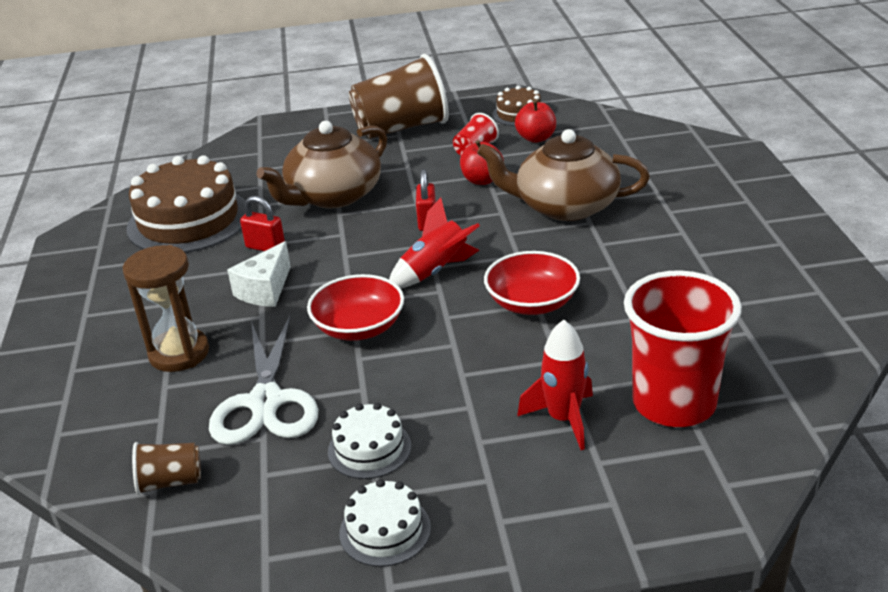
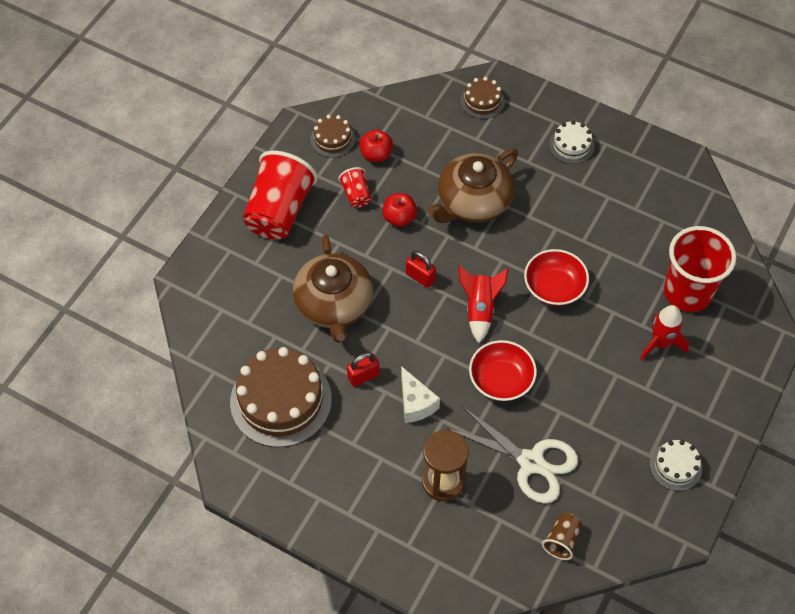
camera: 55 degrees left, 25 degrees up
white cake [328,403,411,479] -> white cake moved to [549,121,594,164]
brown cup [349,54,449,139] -> red cup [243,151,318,240]
none -> brown cake [460,77,505,119]

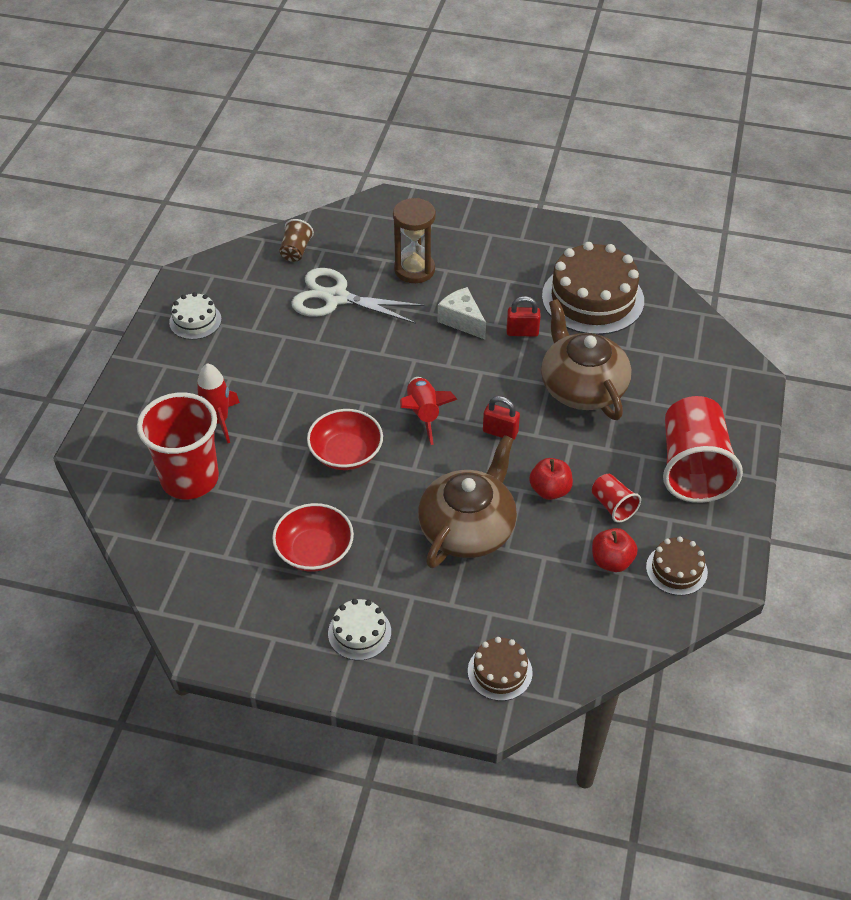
camera: 165 degrees right, 10 degrees down
red padlock [347,352,380,387] -> red padlock turned 45 degrees clockwise [507,296,540,337]
red bowl [469,340,537,401] -> red bowl moved to [272,503,354,572]

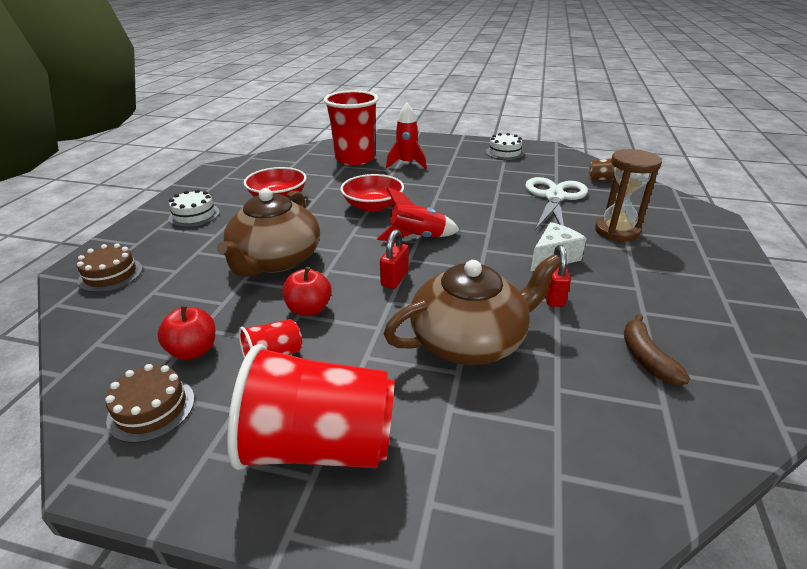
camera: 90 degrees right, 15 degrees down
brown teapot [418,435,517,568] -> brown teapot turned 75 degrees clockwise [217,188,320,277]
brown cake [542,242,644,335] -> brown banana [624,314,690,385]

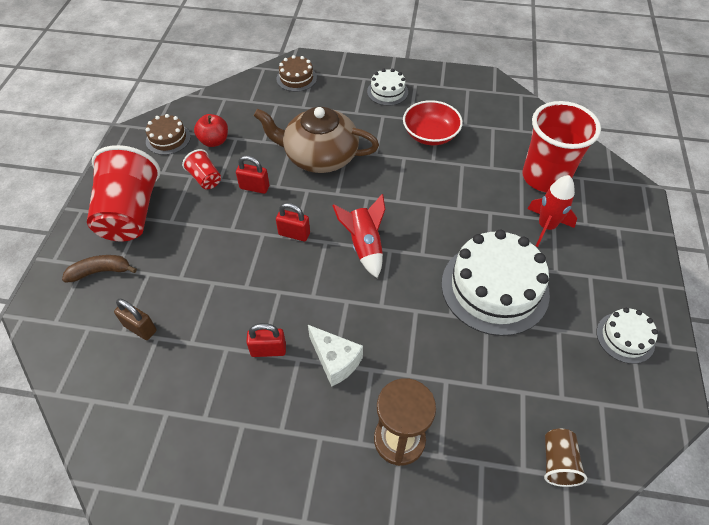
camera: 85 degrees right, 20 degrees up
red apple [282,267,332,316] -> red padlock [236,155,270,194]
red bowl [340,174,404,212] -> none
brown teapot [384,254,562,365] -> none
white scissors [525,177,588,230] -> none
brown banana [624,314,690,385] -> brown banana moved to [62,255,137,283]
none -> brown padlock [114,299,157,340]
none -> white cake [441,230,550,336]

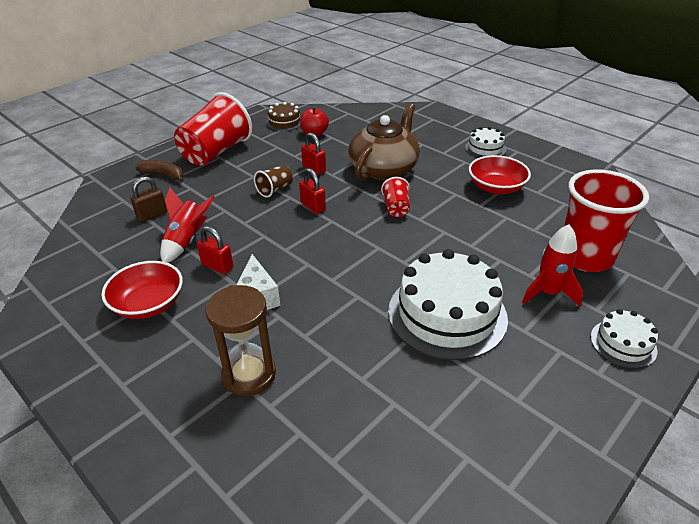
camera: 35 degrees right, 15 degrees down
brown padlock [114,299,157,340] -> brown padlock turned 75 degrees clockwise [130,176,167,222]
red cup [182,149,221,189] -> red cup moved to [381,177,410,217]
brown teapot [254,107,379,173] -> brown teapot turned 75 degrees clockwise [348,103,420,181]
brown cake [276,55,317,92] -> none
red rocket [332,194,385,278] -> red rocket moved to [160,188,215,263]
brown cup [544,428,587,487] -> brown cup moved to [254,165,293,198]
white cake [597,308,658,364] -> white cake moved to [590,309,658,368]
none -> red bowl [101,261,183,319]

